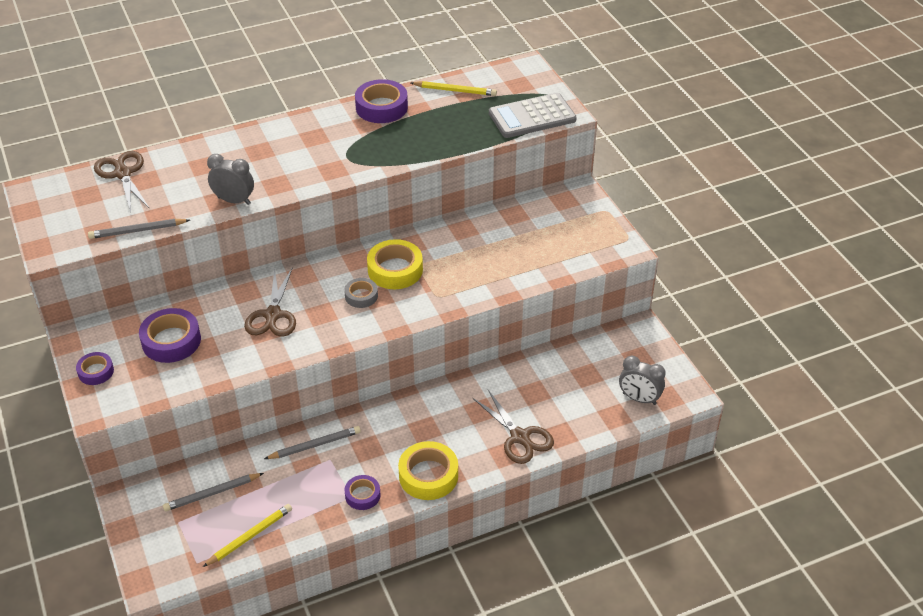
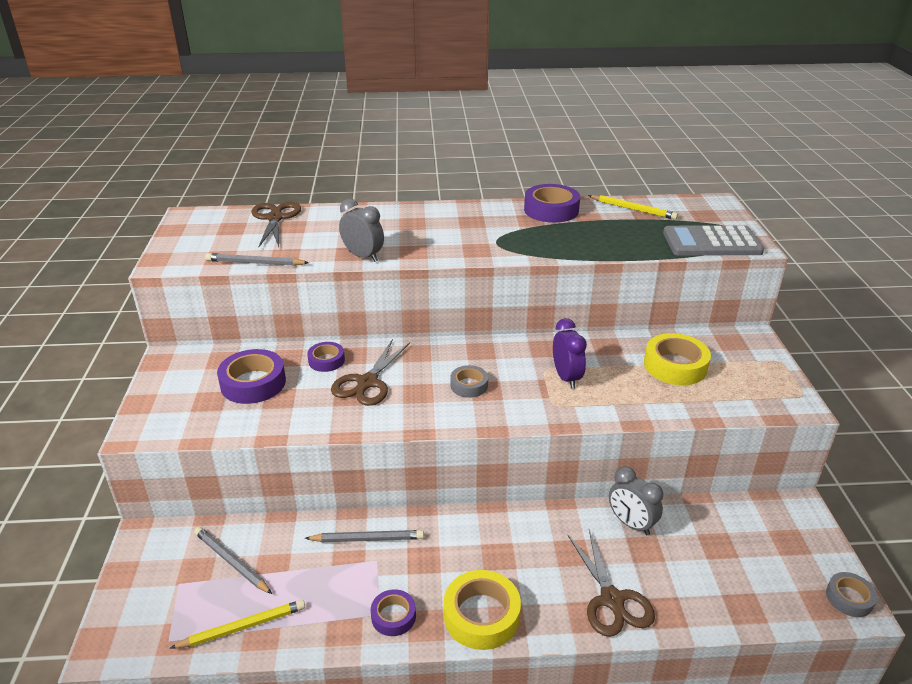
camera: 20 degrees right, 10 degrees down
purple tape [76,352,114,385] -> purple tape moved to [307,342,345,372]
grey pencil [163,473,264,511] -> grey pencil turned 45 degrees clockwise [194,527,272,594]
yellow tape [367,239,423,289] -> yellow tape moved to [644,333,711,385]
grey clock [619,356,666,405] -> grey clock moved to [609,466,663,535]
none -> purple clock [553,318,587,389]
none -> grey tape [826,572,877,617]

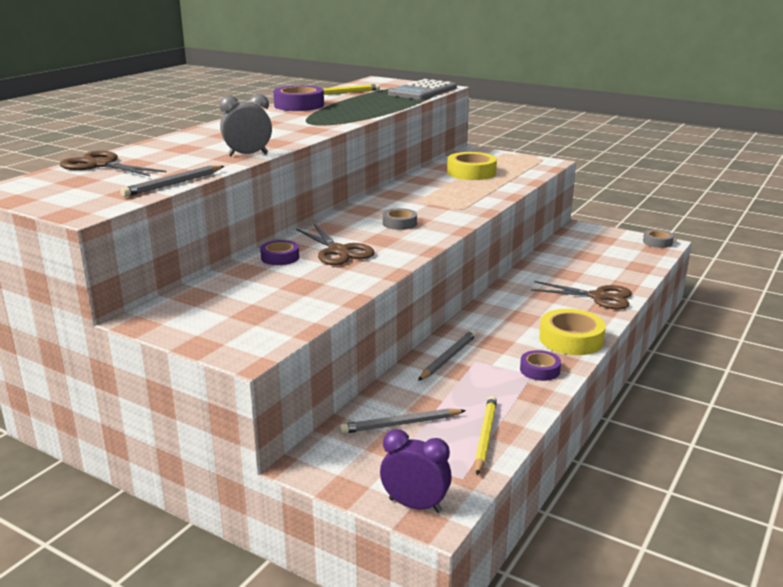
camera: 55 degrees left, 10 degrees down
purple tape [217,349,286,404] -> none
purple clock [553,318,587,389] -> purple clock moved to [380,429,452,513]
grey clock [609,466,663,535] -> none

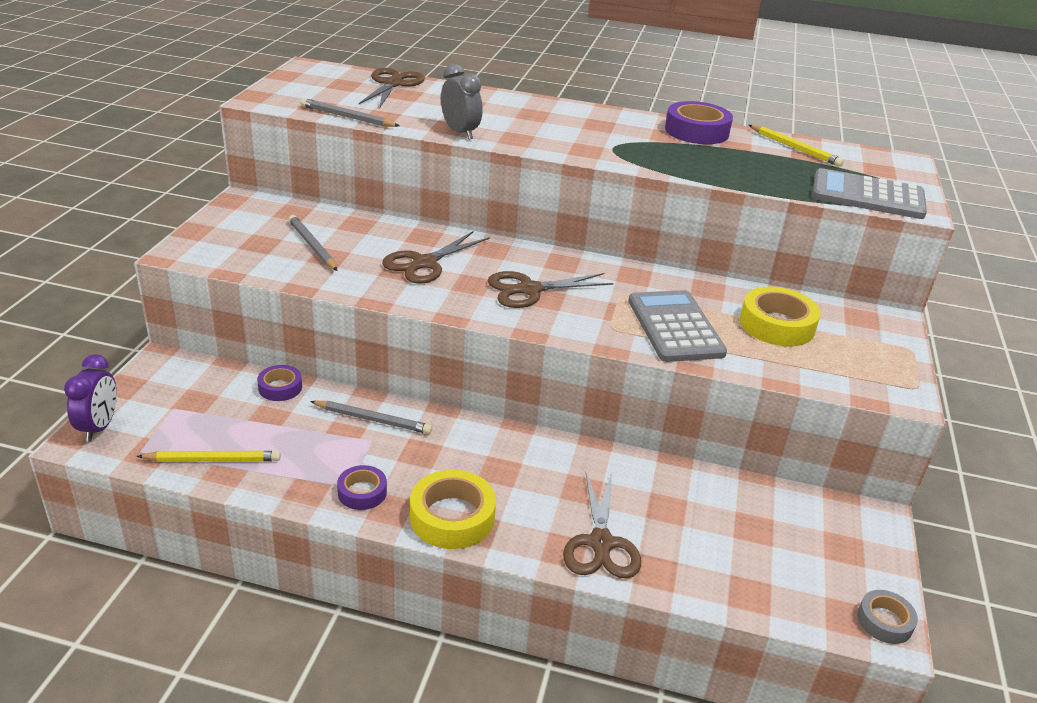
camera: 70 degrees right, 10 degrees up
purple tape [260,240,299,265] -> purple tape moved to [257,365,302,401]
grey pencil [340,408,466,434] -> grey pencil moved to [288,215,338,271]
grey tape [383,208,417,230] -> brown scissors [488,271,614,308]
none -> grey calculator [628,290,727,362]

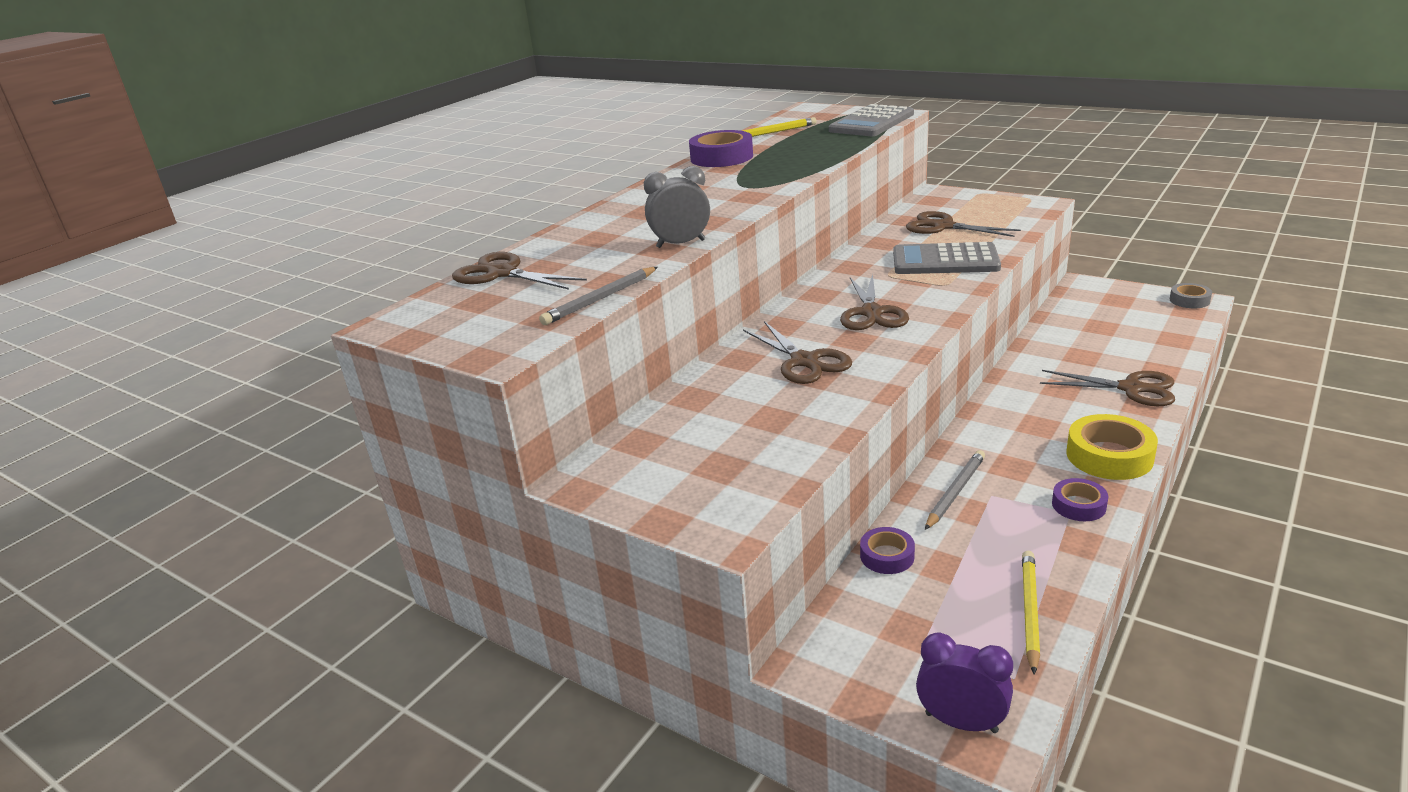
camera: 65 degrees left, 5 degrees down
grey pencil [288,215,338,271] -> none
yellow tape [740,287,821,346] -> brown scissors [906,211,1021,237]

